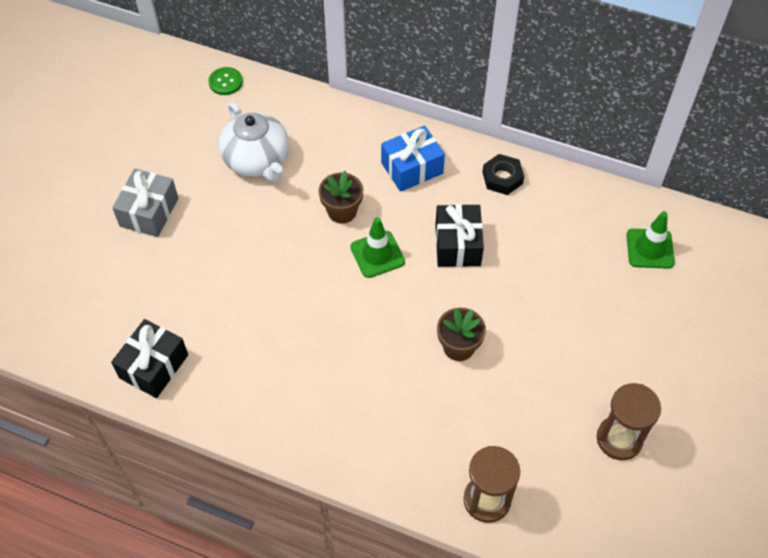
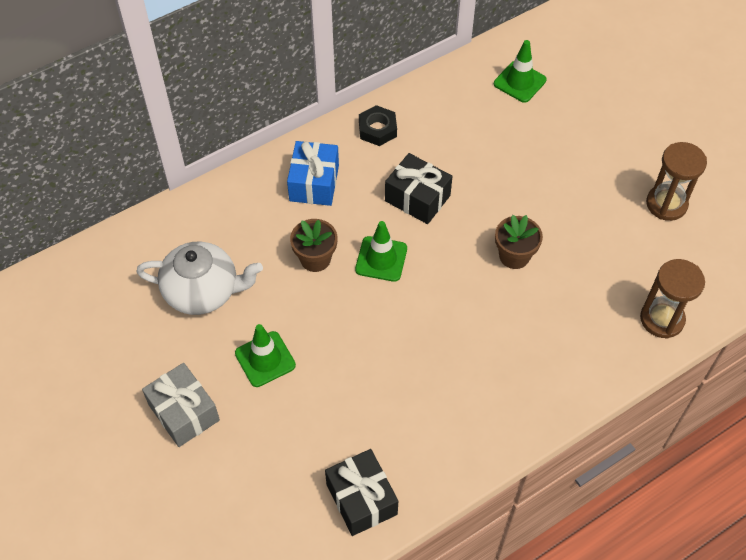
camera: 55 degrees left, 0 degrees up
green button [208,67,243,95] -> none
none -> green traffic cone [235,324,296,387]

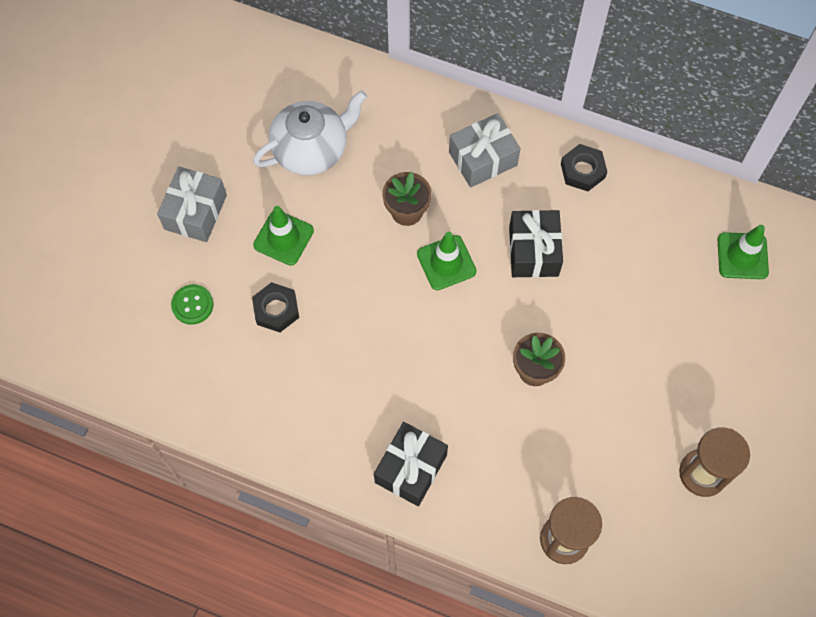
camera: 55 degrees right, 10 degrees up
white teapot [136,242,263,315] -> white teapot turned 90 degrees counterclockwise [253,90,367,175]
blue gift [287,141,339,206] -> grey gift [449,113,521,188]
black gift [325,449,398,536] -> black gift moved to [374,422,448,506]
none -> green button [171,284,213,325]
none -> black nut [252,282,299,332]

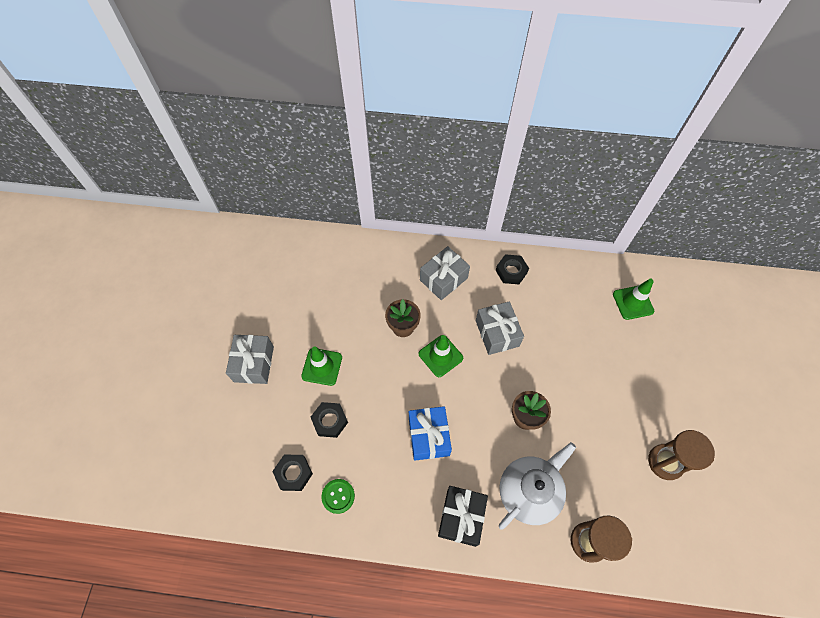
camera: 15 degrees left, 5 degrees down
green button [171,284,213,325] -> green button moved to [321,479,355,514]
white teapot [253,90,367,175] -> white teapot moved to [499,442,576,530]
black gift [509,210,563,278] -> grey gift [476,301,524,355]
none -> black nut [272,455,313,491]
none -> blue gift [409,406,452,461]

